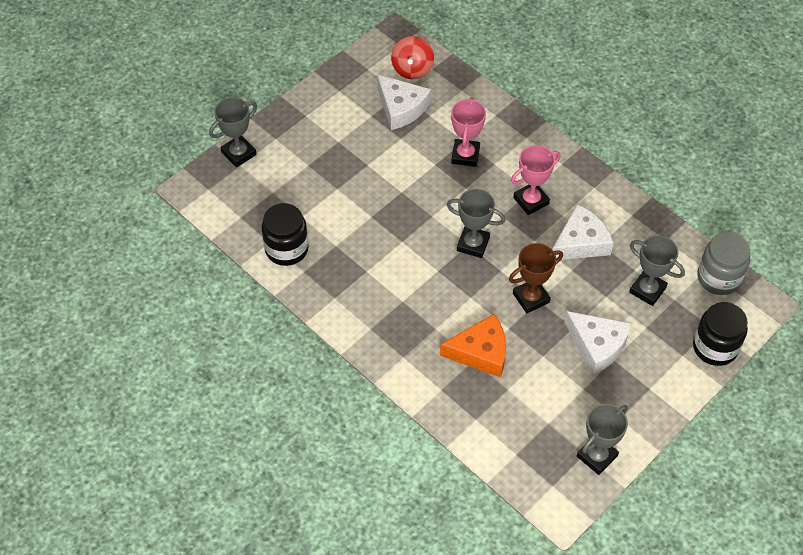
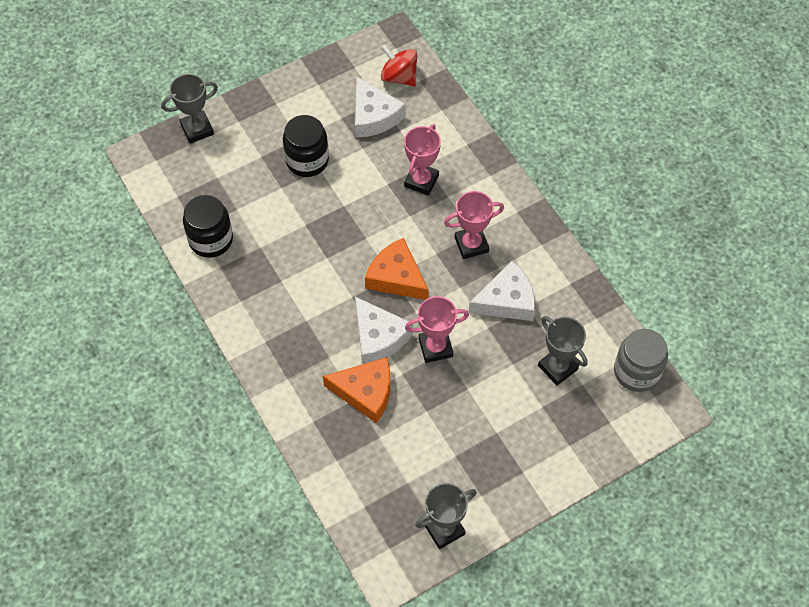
camera: 15 degrees right, 5 degrees up
red spinning top [391,36,434,79] -> red spinning top turned 105 degrees clockwise [381,44,418,86]
grey trophy [447,189,506,258] -> orange cheese [365,238,429,300]
brown trophy [509,243,563,313] -> pink trophy [405,296,469,363]
white cheese [565,311,631,375] -> white cheese moved to [355,297,413,364]
black jar [693,302,748,366] -> black jar moved to [283,115,329,177]

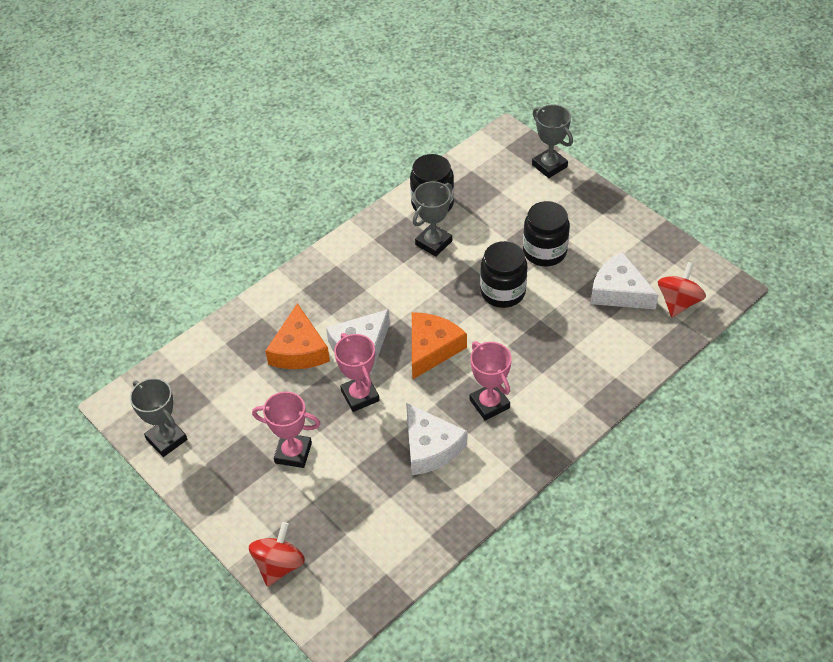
camera: 80 degrees right, 10 degrees down
white cheese [355,77,406,138] -> white cheese turned 75 degrees clockwise [591,252,658,309]
pink trophy [404,124,441,196] -> pink trophy moved to [252,391,320,468]
grey trophy [538,316,588,385] -> grey trophy moved to [413,181,452,257]
grey jar [614,329,668,392] -> none
none -> red spinning top [249,522,305,587]
none -> black jar [480,241,527,308]

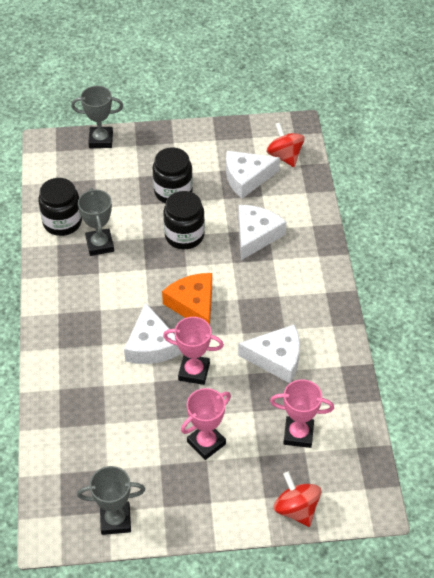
camera: 55 degrees left, 0 degrees up
orange cheese [265,303,330,369] -> none
pink trophy [470,341,512,420] -> pink trophy moved to [270,379,334,448]
none -> white cheese [238,205,286,260]

